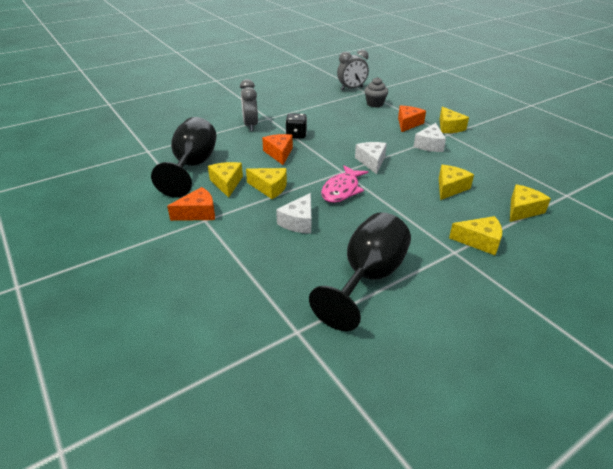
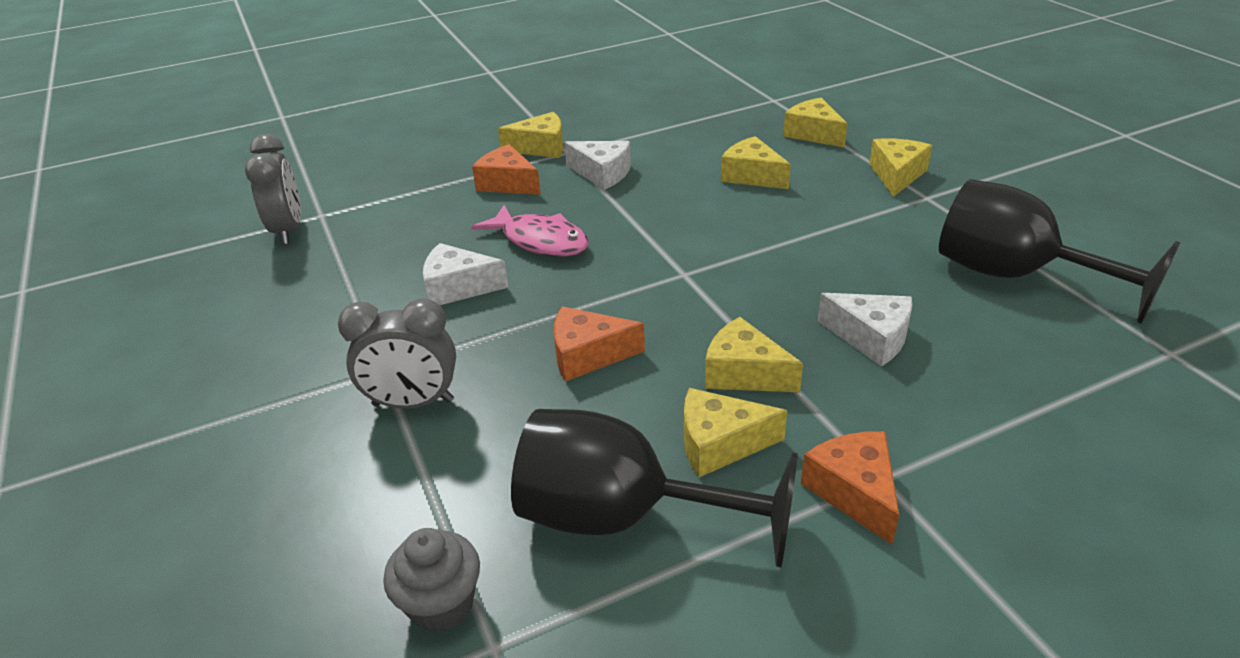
camera: 80 degrees left, 0 degrees up
yellow cheese [246,168,287,199] -> yellow cheese turned 90 degrees counterclockwise [705,317,803,392]
black dice [285,113,307,139] -> none
pink fish [321,165,368,203] -> pink fish moved to [472,205,589,256]
white cheese [355,142,387,174] -> white cheese moved to [423,243,509,305]
grey cupcake [364,77,388,108] -> grey cupcake moved to [383,528,480,632]

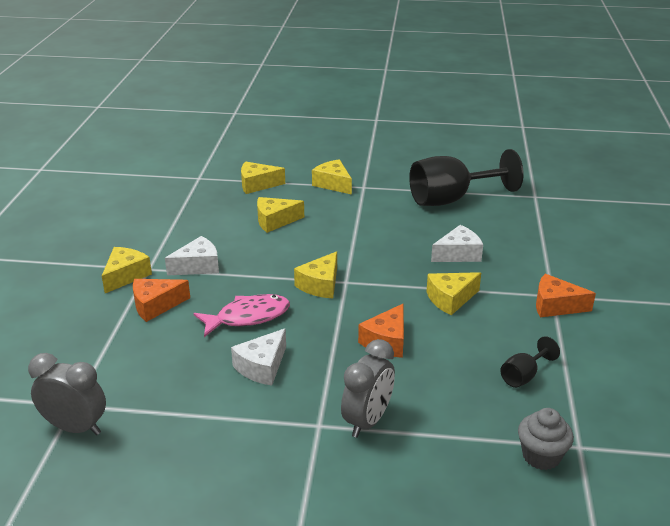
camera: 60 degrees left, 5 degrees down
black goblet [511,409,798,567] -> black goblet [500,336,560,388], size x0.45
yellow cheese [684,388,787,477] -> yellow cheese moved to [294,251,337,298]

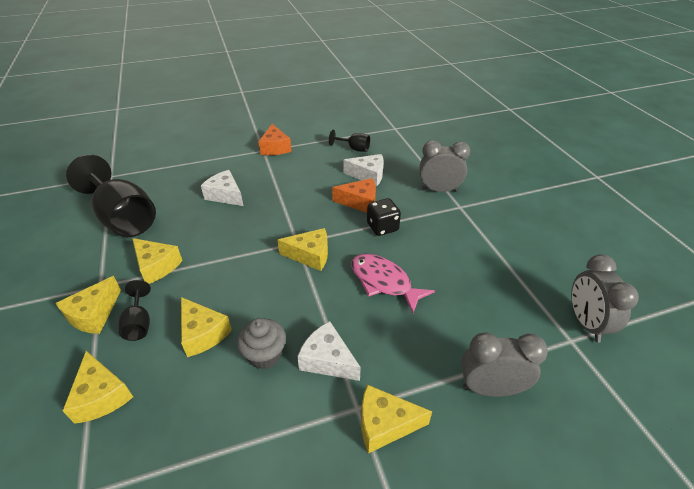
camera: 115 degrees left, 10 degrees up
orange cheese [133,279,190,322] -> none
white cheese [231,328,286,386] -> white cheese moved to [343,154,384,187]
yellow cheese [426,272,481,315] -> yellow cheese moved to [132,238,183,284]
grey cupcake [518,408,574,470] -> grey cupcake moved to [237,318,286,369]
none -> black goblet [118,280,151,341]
none -> black dice [367,198,401,236]
none -> grey clock [461,332,548,397]

